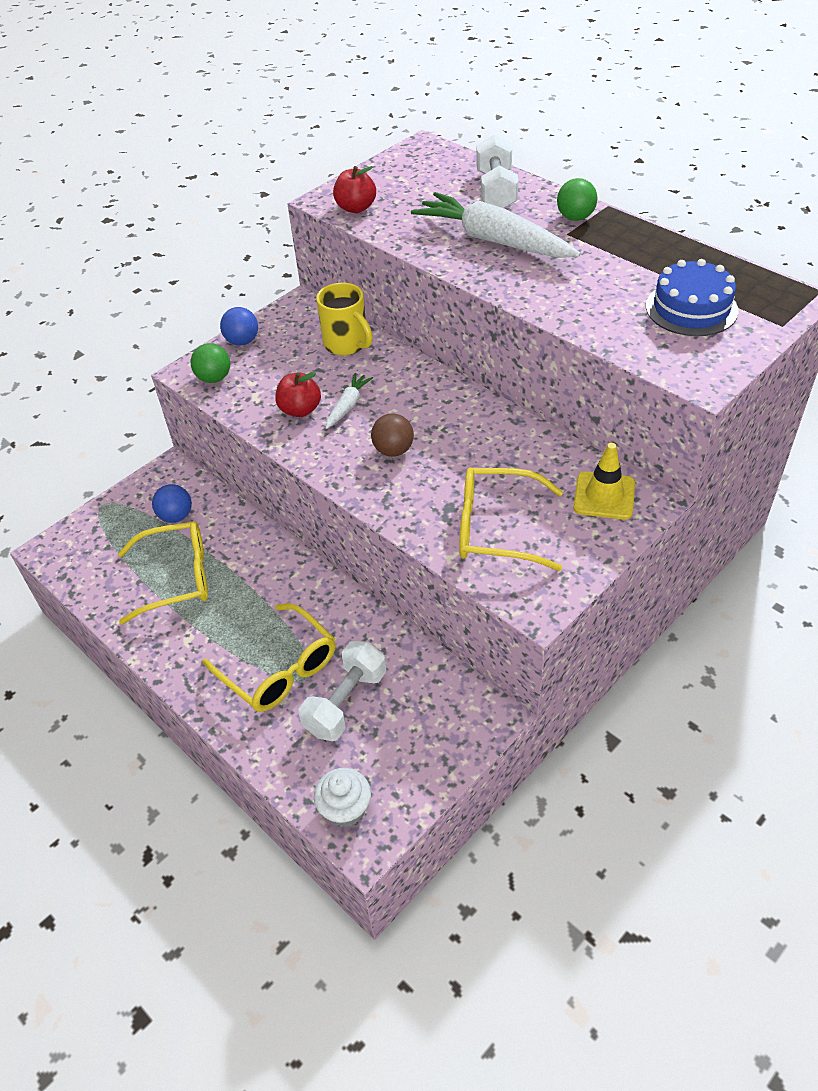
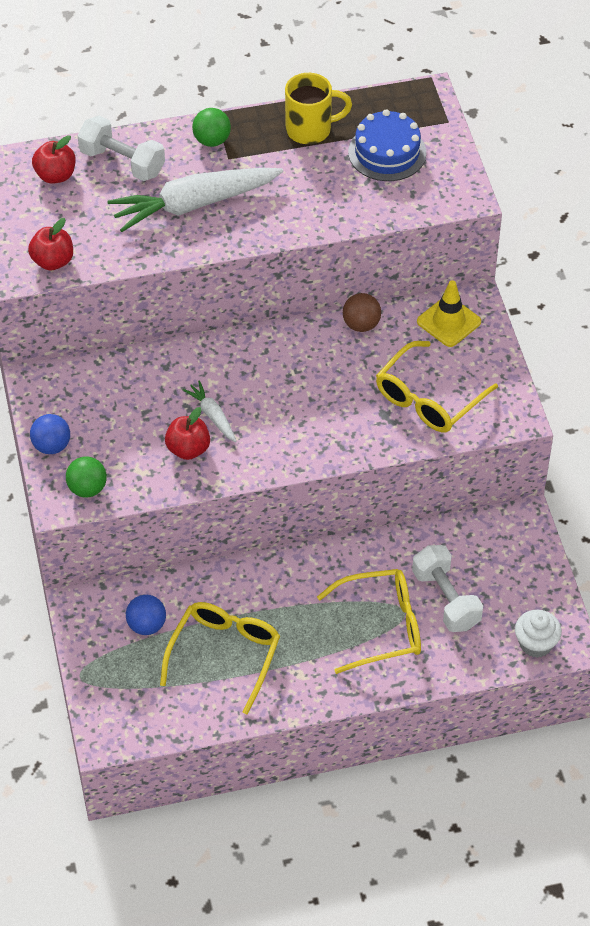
camera: 60 degrees left, 5 degrees up
yellow mug [316,282,373,355] -> yellow mug moved to [285,73,352,144]
brown ball [371,414,414,457] -> brown ball moved to [343,293,381,332]
none -> red apple [32,135,76,184]

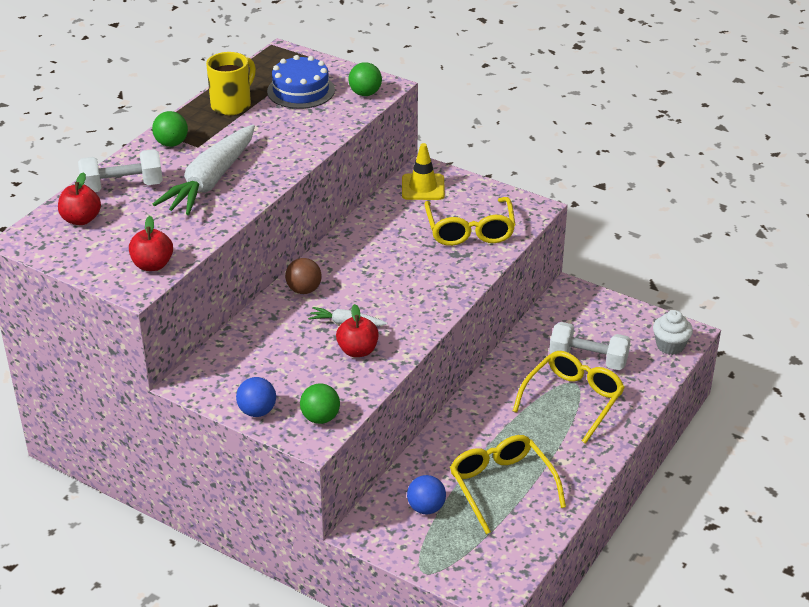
camera: 45 degrees left, 15 degrees down
brown ball [343,293,381,332] -> brown ball moved to [285,258,322,294]
none -> green ball [348,62,382,96]

